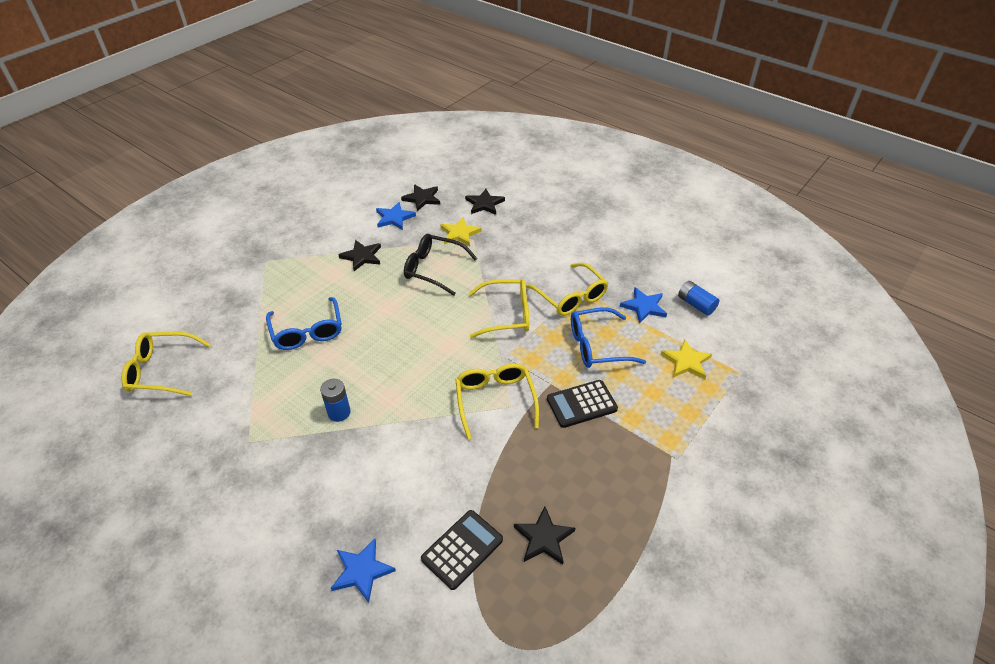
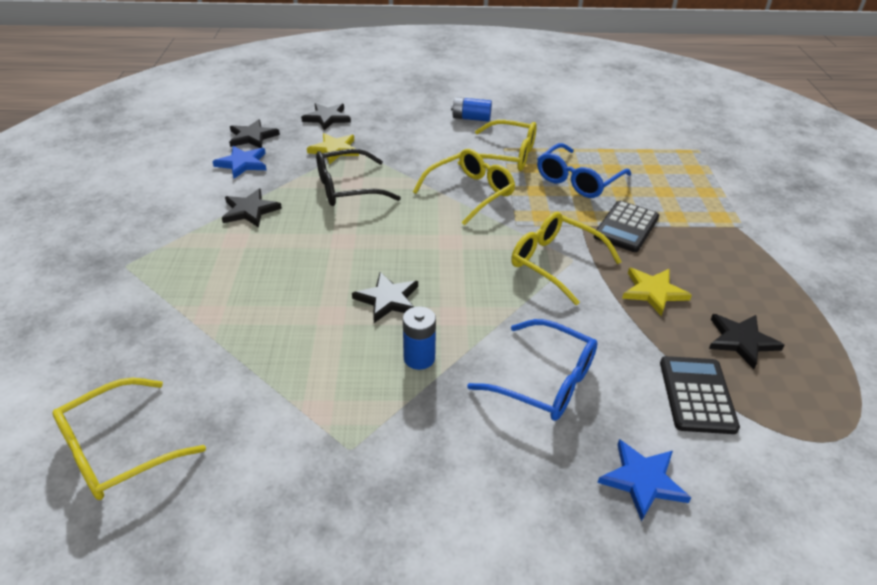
camera: 40 degrees left, 5 degrees down
blue glasses [266,297,342,350] -> blue glasses moved to [467,319,598,421]
blue star [620,287,667,324] -> none
yellow star [661,340,712,379] -> yellow star moved to [622,268,692,316]
blue battery [678,281,719,316] -> blue battery moved to [451,97,492,122]
none -> black star [352,272,418,323]

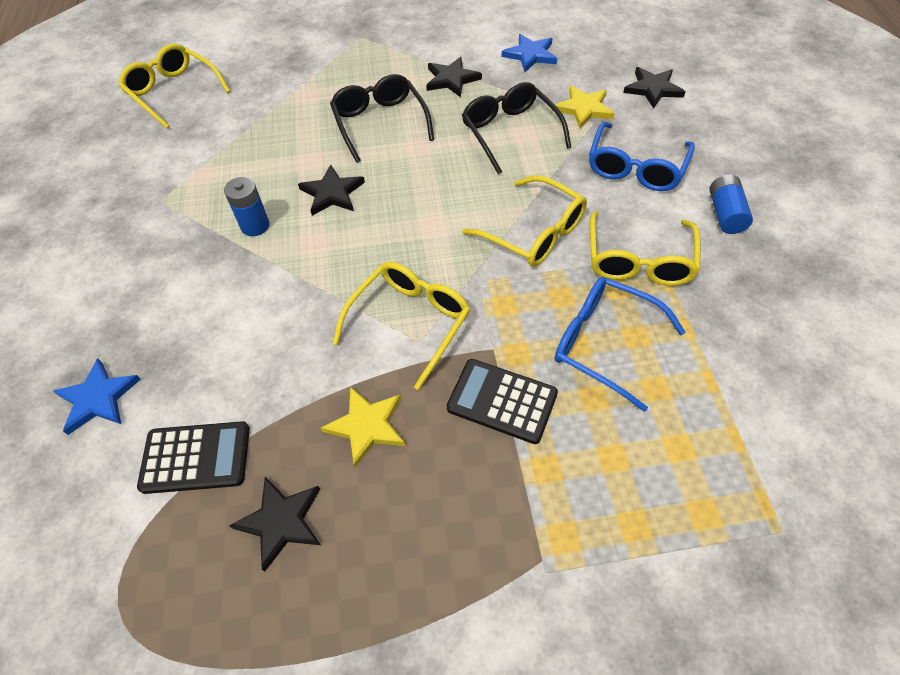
camera: 85 degrees right, 15 degrees up
black star [229,119,280,148] -> none
blue glasses [467,319,598,421] -> blue glasses moved to [589,122,695,191]
none -> black glasses [330,74,434,163]

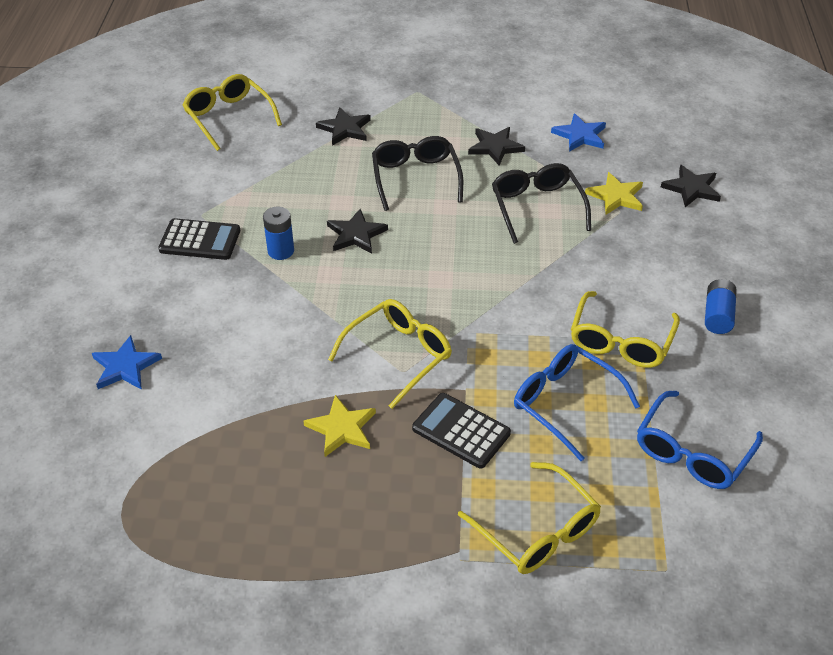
camera: 10 degrees right, 10 degrees down
black calculator [137,421,250,494] -> black calculator moved to [158,218,240,260]
black star [229,477,321,572] -> black star moved to [316,107,371,146]
yellow glasses [462,175,587,267] -> yellow glasses moved to [458,462,601,574]
blue glasses [589,122,695,191] -> blue glasses moved to [637,391,763,489]

